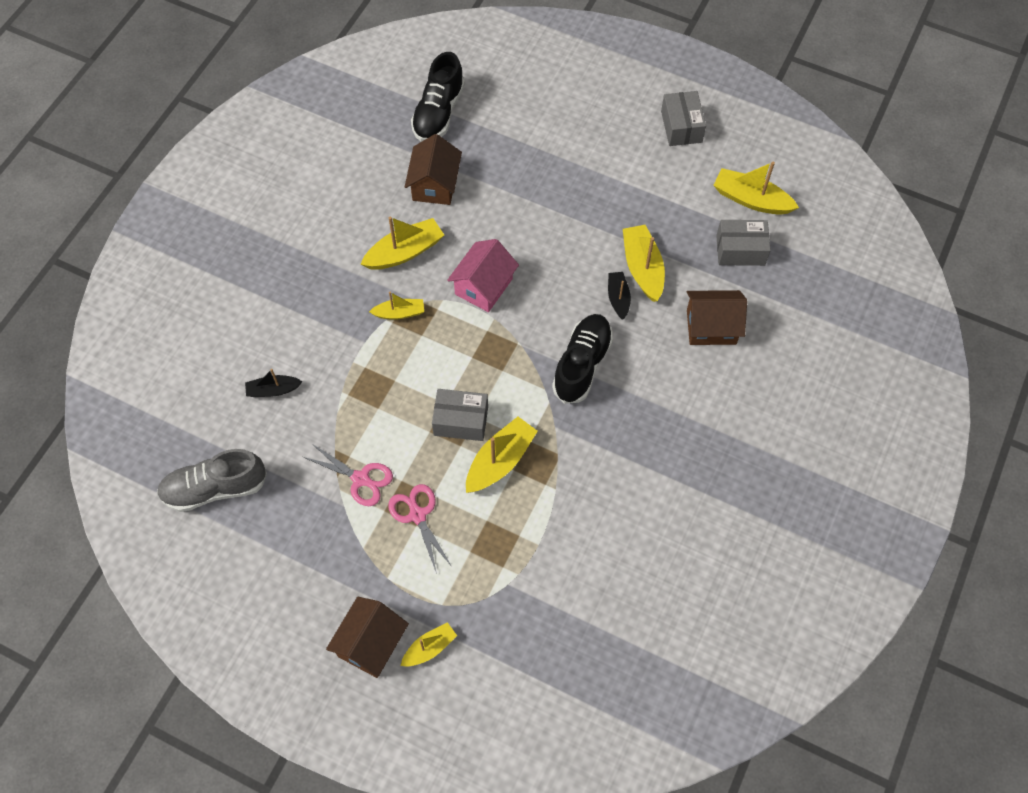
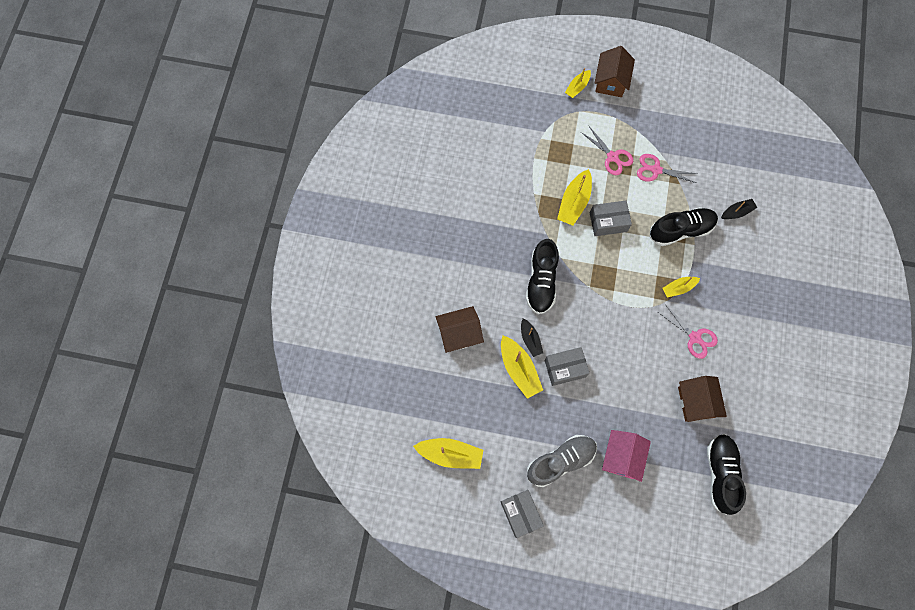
camera: 165 degrees right, 10 degrees up
grey shoe [157,449,267,512] -> grey shoe moved to [527,435,597,487]
yellow boat [360,216,444,270] -> pink scissors [658,304,718,359]
pink house [447,239,519,312] -> pink house moved to [602,430,651,482]
grey box [716,220,771,266] -> grey box moved to [545,347,590,386]
none -> black shoe [650,207,718,246]

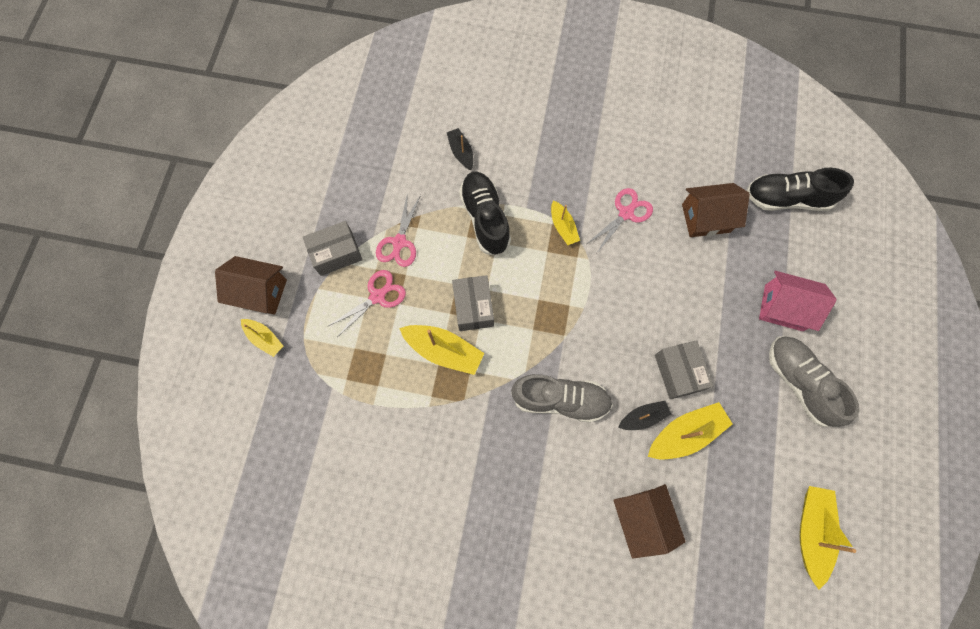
camera: 90 degrees left, 0 degrees up
grey box [501,490,544,538] -> grey box moved to [303,221,363,276]
black shoe [526,239,559,314] -> grey shoe [511,374,613,423]

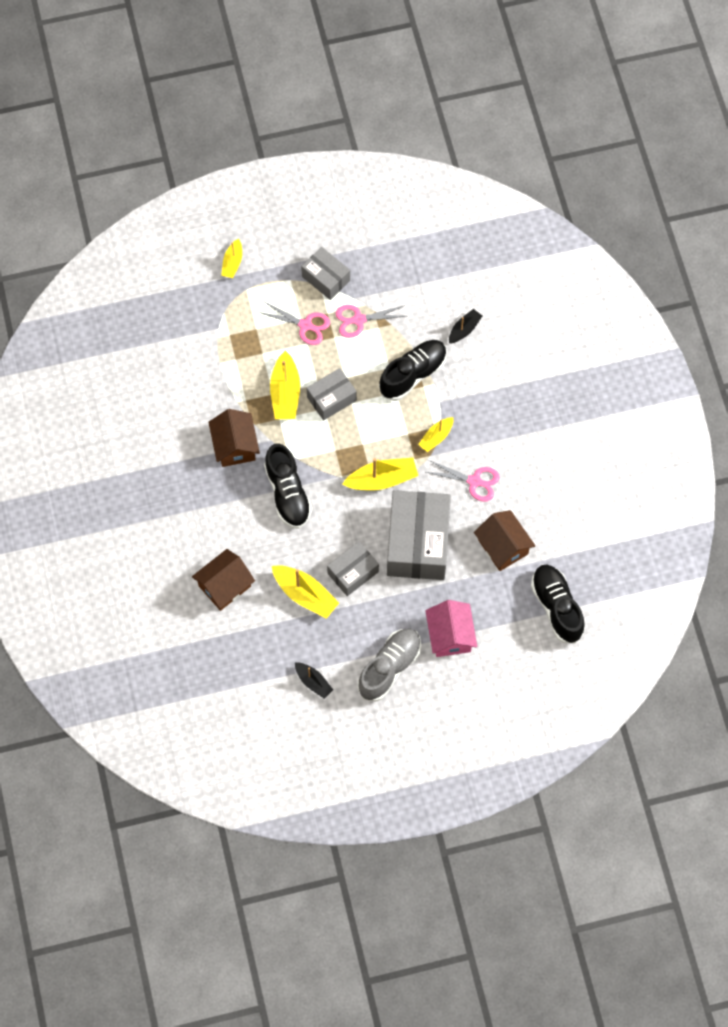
camera: 65 degrees right, 5 degrees down
brown house [215,256,287,315] -> brown house moved to [208,409,260,467]
grey shoe [511,374,613,423] -> black shoe [264,443,312,529]
black boat [618,401,671,430] -> black boat moved to [295,662,333,699]
yellow boat [800,486,856,590] -> yellow boat moved to [342,458,418,490]
none -> grey box [387,490,451,580]

